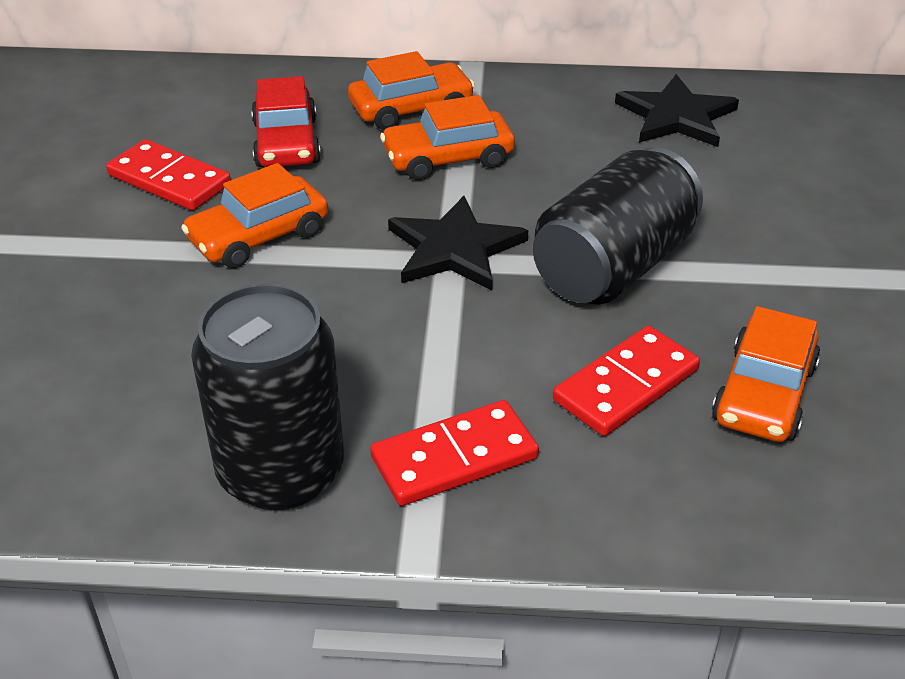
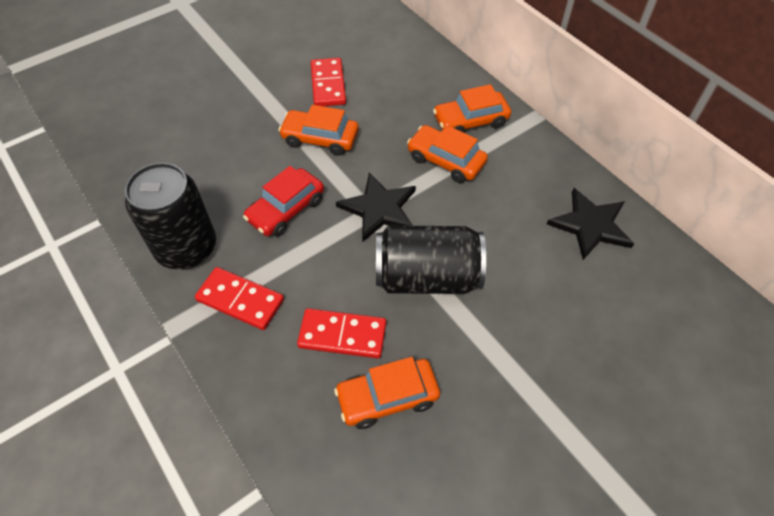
camera: 50 degrees right, 15 degrees up
red car [251,76,321,167] -> red car moved to [243,166,324,237]
orange car [348,51,475,130] -> orange car turned 135 degrees clockwise [433,84,511,133]

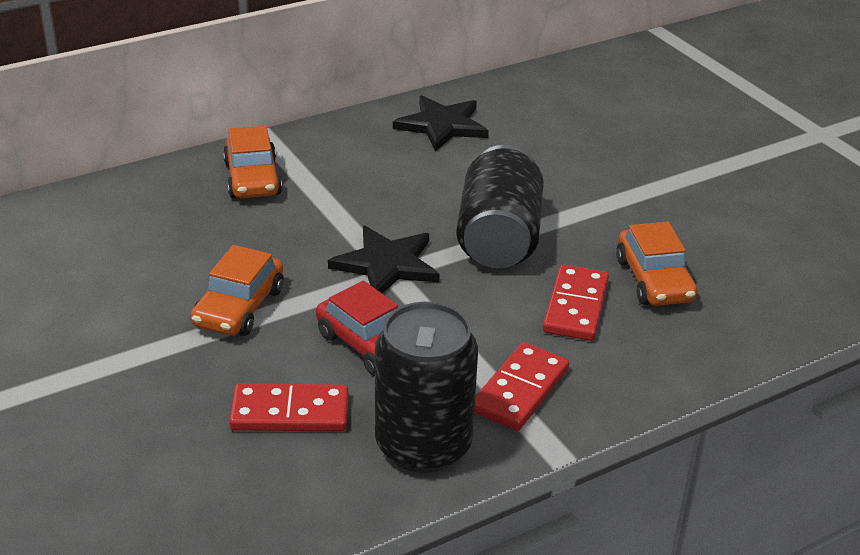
camera: 85 degrees left, 20 degrees down
red domino [311,58,346,106] -> red domino moved to [229,383,349,431]
orange car [407,125,488,183] -> none

